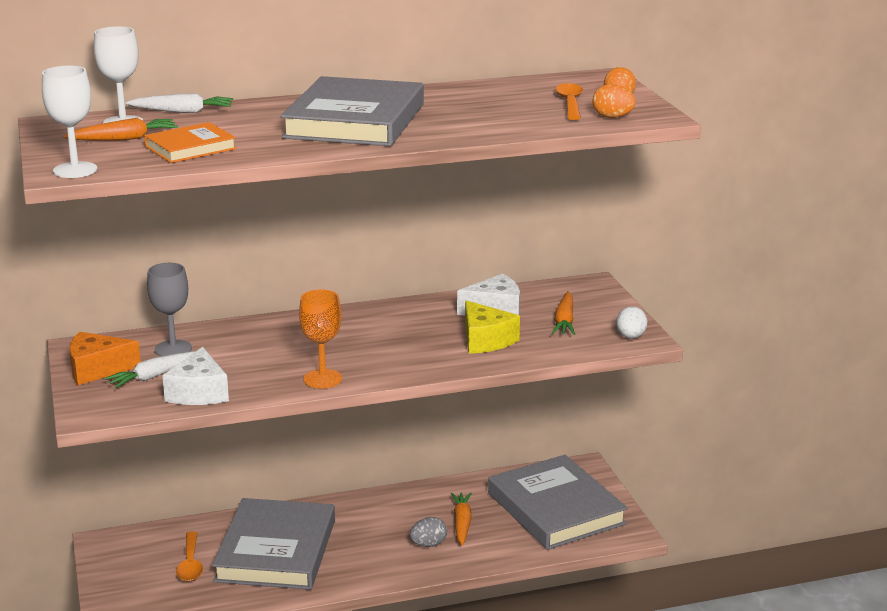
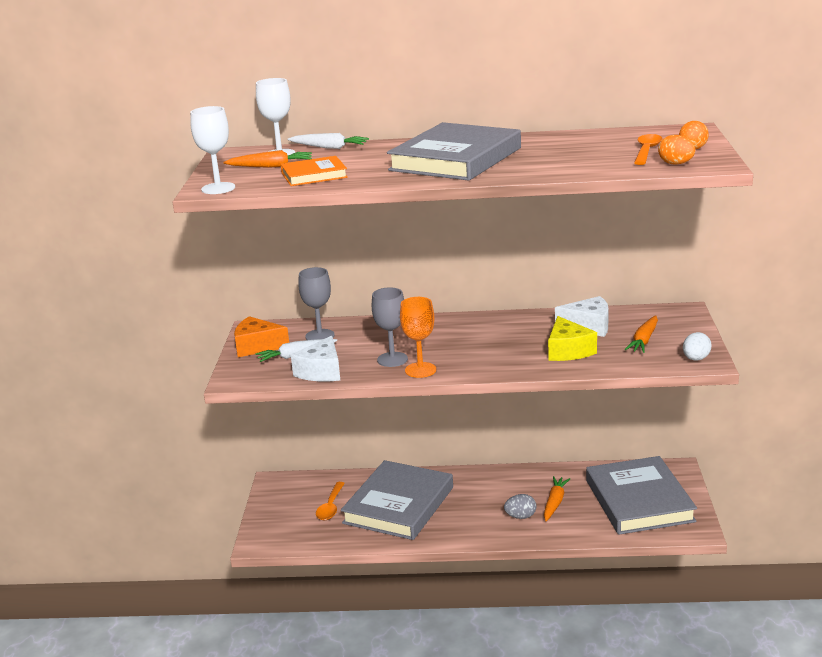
camera: 20 degrees right, 0 degrees up
none -> grey goblet [372,287,408,367]

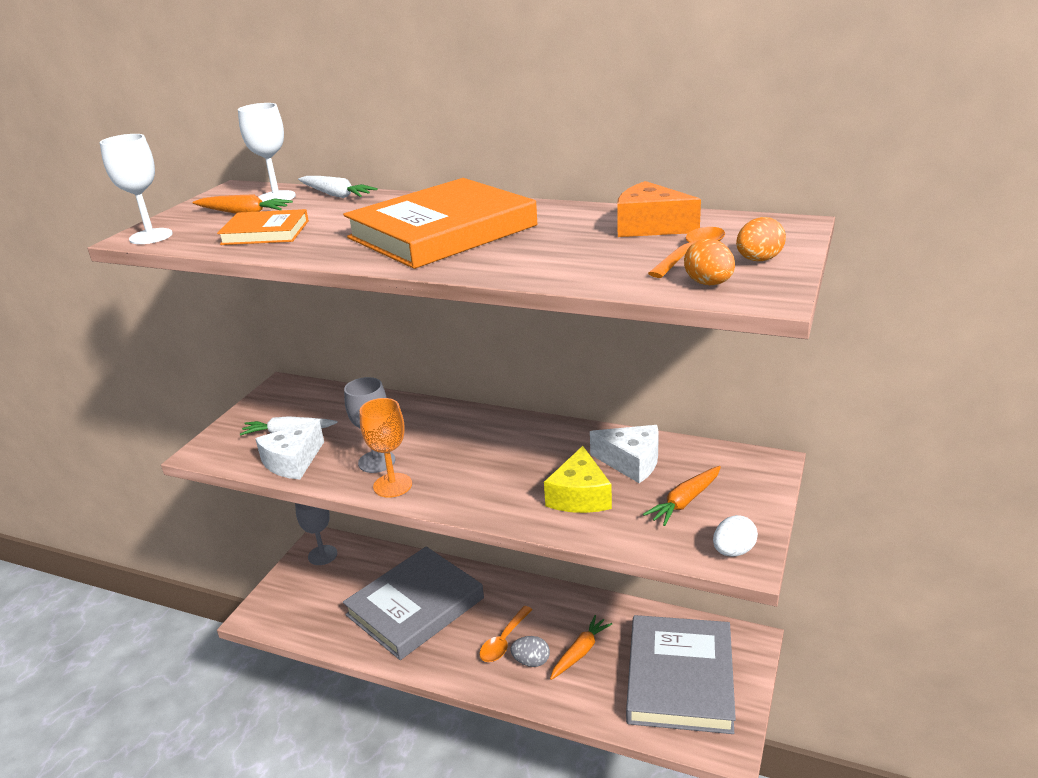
camera: 20 degrees right, 5 degrees up
orange cheese [234,316,289,357] -> orange cheese moved to [617,181,701,237]
grey goblet [298,267,335,340] -> grey goblet moved to [295,503,337,565]
orange spoon [316,482,345,520] -> orange spoon moved to [480,606,532,662]
grey book [387,122,521,181] -> orange book [343,178,537,269]

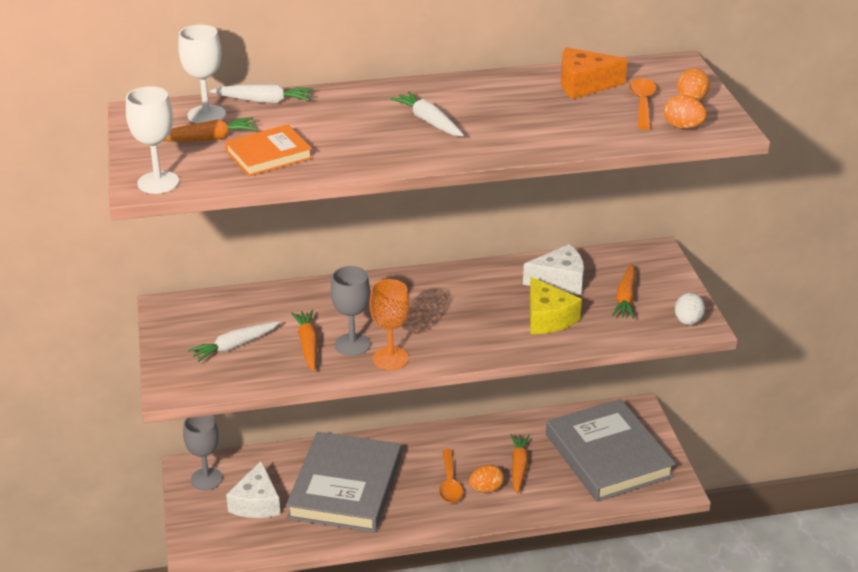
camera: 35 degrees left, 5 degrees up
white cheese [255,420,324,480] -> white cheese moved to [226,461,281,518]
orange book [343,178,537,269] -> white carrot [390,92,464,136]
grey egg [510,636,550,667] -> orange egg [469,465,504,493]
none -> orange carrot [291,310,318,371]

